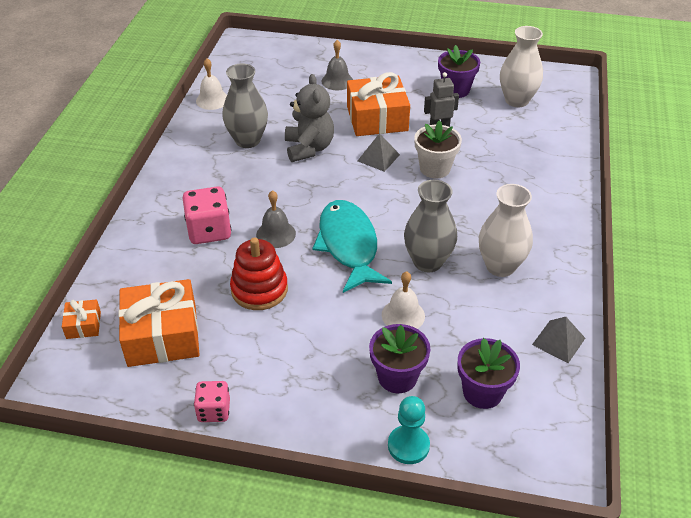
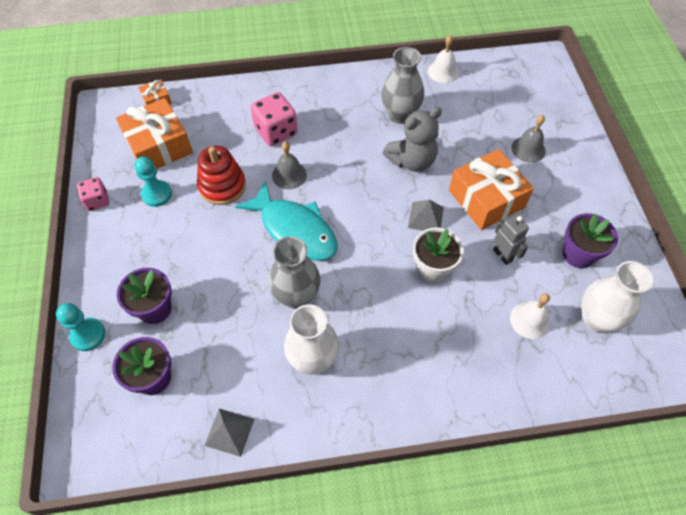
camera: 70 degrees right, 15 degrees up
turquoise fish [312,200,392,293] -> turquoise fish turned 75 degrees clockwise [235,180,338,261]
white bell [382,271,425,329] -> white bell moved to [510,293,550,339]
none -> turquoise pawn [134,157,172,207]

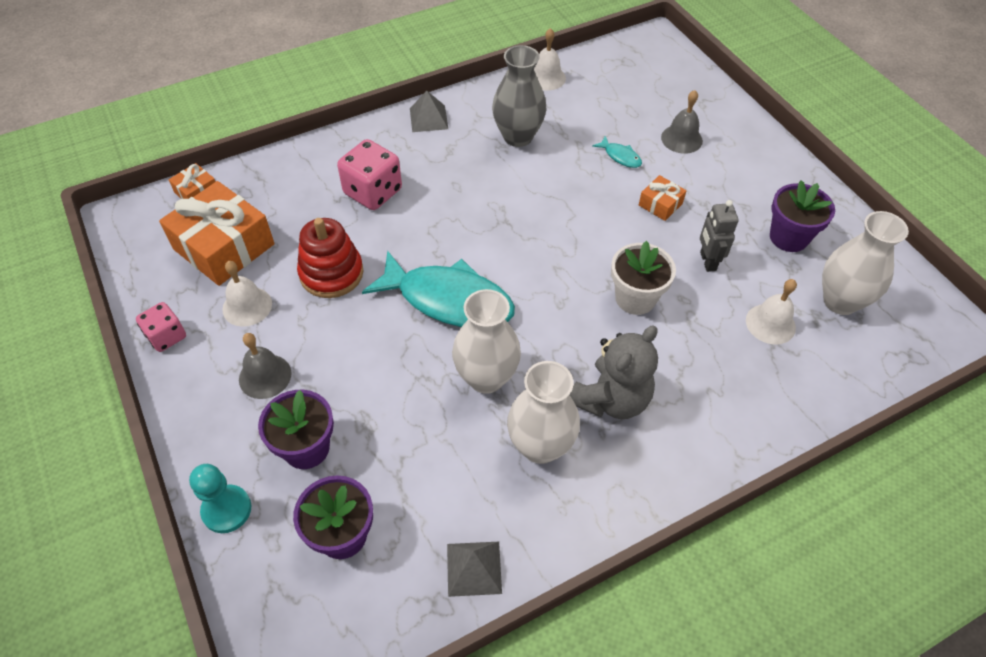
camera: 20 degrees left, 5 degrees down
turquoise pawn [134,157,172,207] -> white bell [222,261,272,327]
grey vase [268,236,320,309] -> white vase [452,289,521,394]
grey bell [272,142,307,189] -> grey bell moved to [239,333,292,399]
grey teddy bear [383,107,442,172] -> grey teddy bear moved to [570,325,658,419]
grey pyramid [408,200,444,231] -> grey pyramid moved to [410,91,448,132]
orange gift [449,149,534,230] -> orange gift [639,175,686,221], size x0.47
grey robot [493,215,529,265] -> grey robot turned 135 degrees counterclockwise [700,200,739,272]
none -> turquoise fish [592,136,642,168]

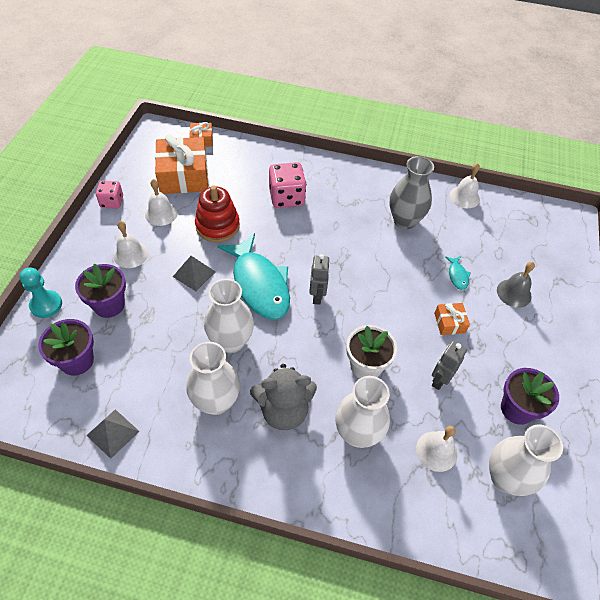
camera: 40 degrees right, 0 degrees up
grey bell [239,333,292,399] -> white bell [114,221,148,268]
grey pyramid [410,91,448,132] -> grey pyramid moved to [173,256,216,291]
none -> grey robot [309,254,330,305]
none -> white vase [335,376,390,448]

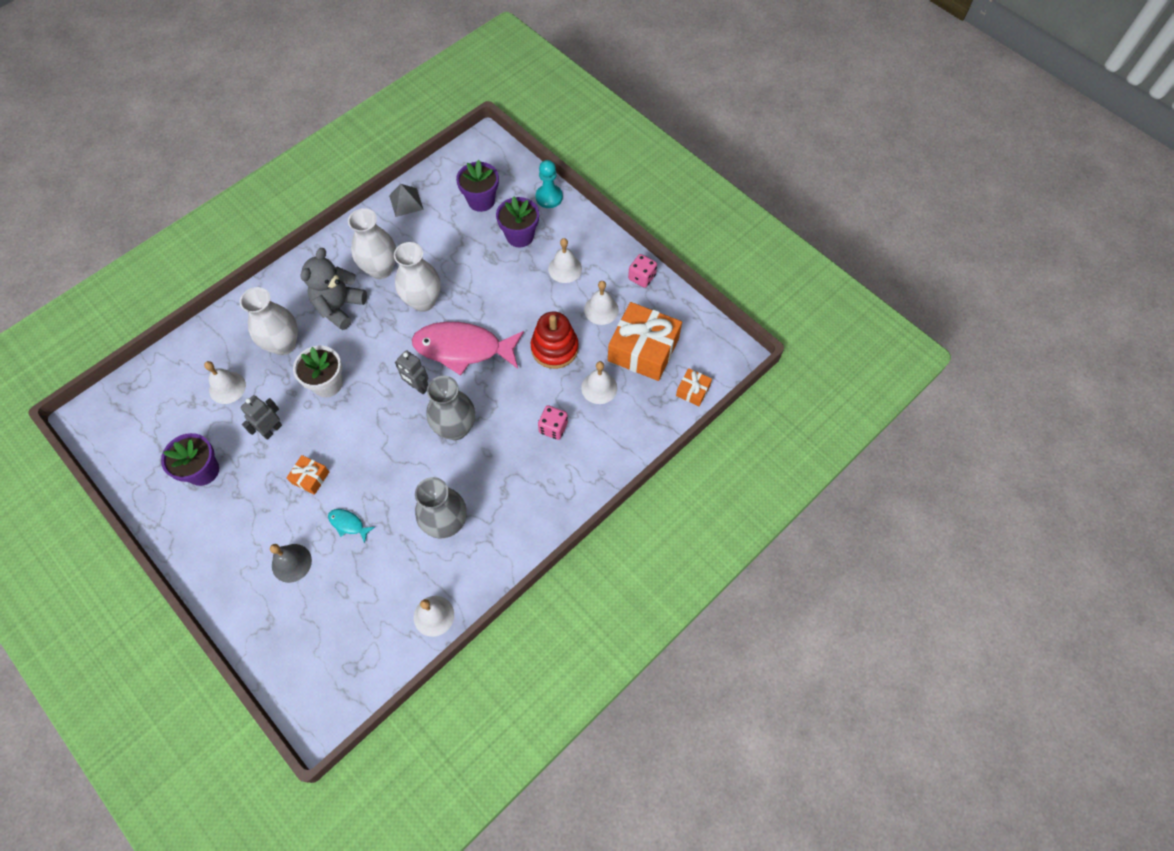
camera: 125 degrees right, 10 degrees up
grey pyramid [173,256,216,291] -> none
turquoise fish [218,233,290,320] -> pink fish [412,322,524,376]
pink dice [269,162,306,208] -> pink dice [538,406,568,440], size x0.62
grey robot [432,341,467,390] -> grey robot turned 120 degrees counterclockwise [240,395,282,440]
white vase [489,424,563,496] -> none
none -> grey vase [426,376,475,440]
none -> white bell [581,361,617,404]

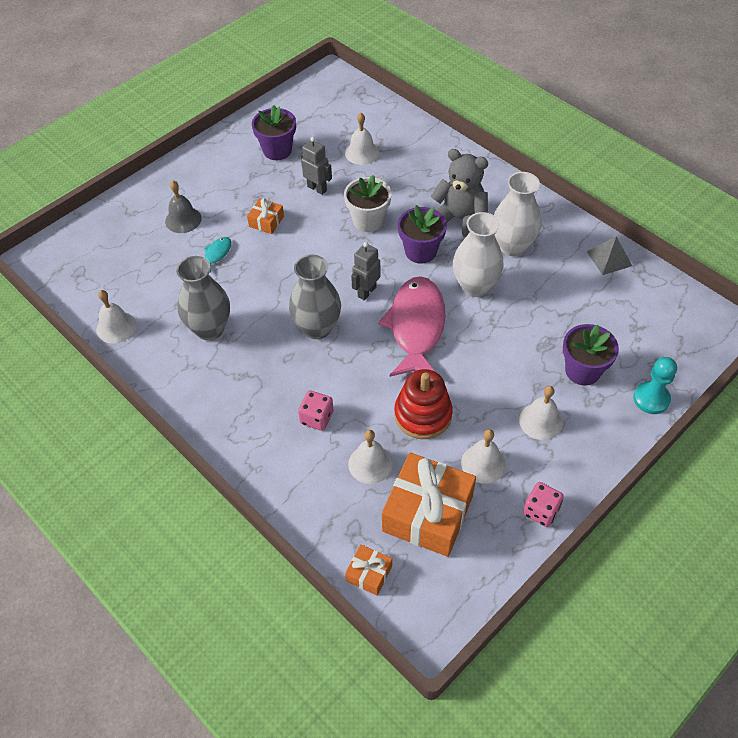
camera: 90 degrees right, 10 degrees down
white vase [240,287,298,355] -> none
purple flower pot [456,160,499,212] -> purple flower pot moved to [398,205,447,264]

